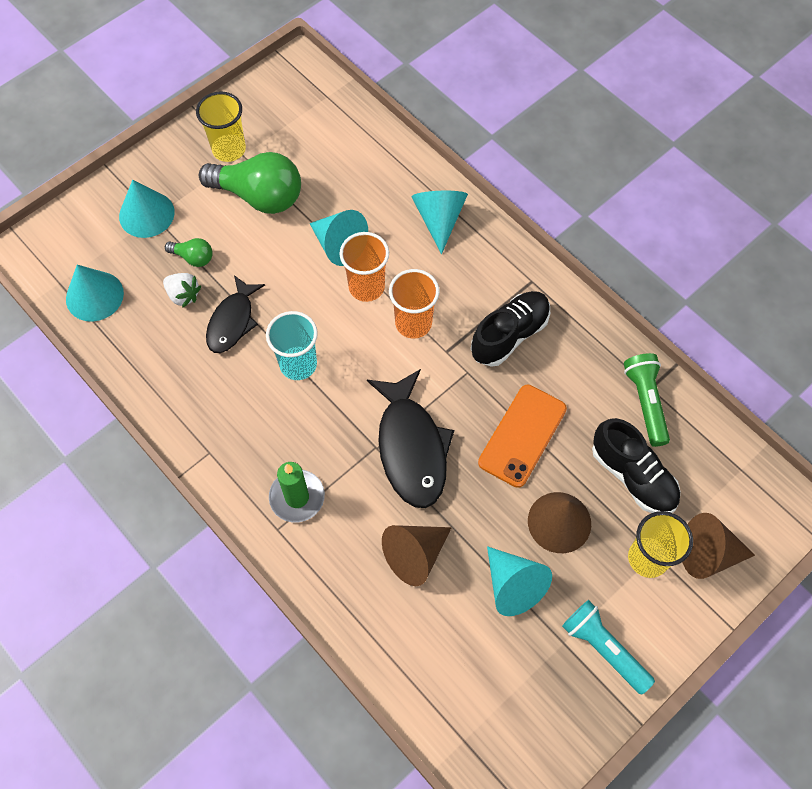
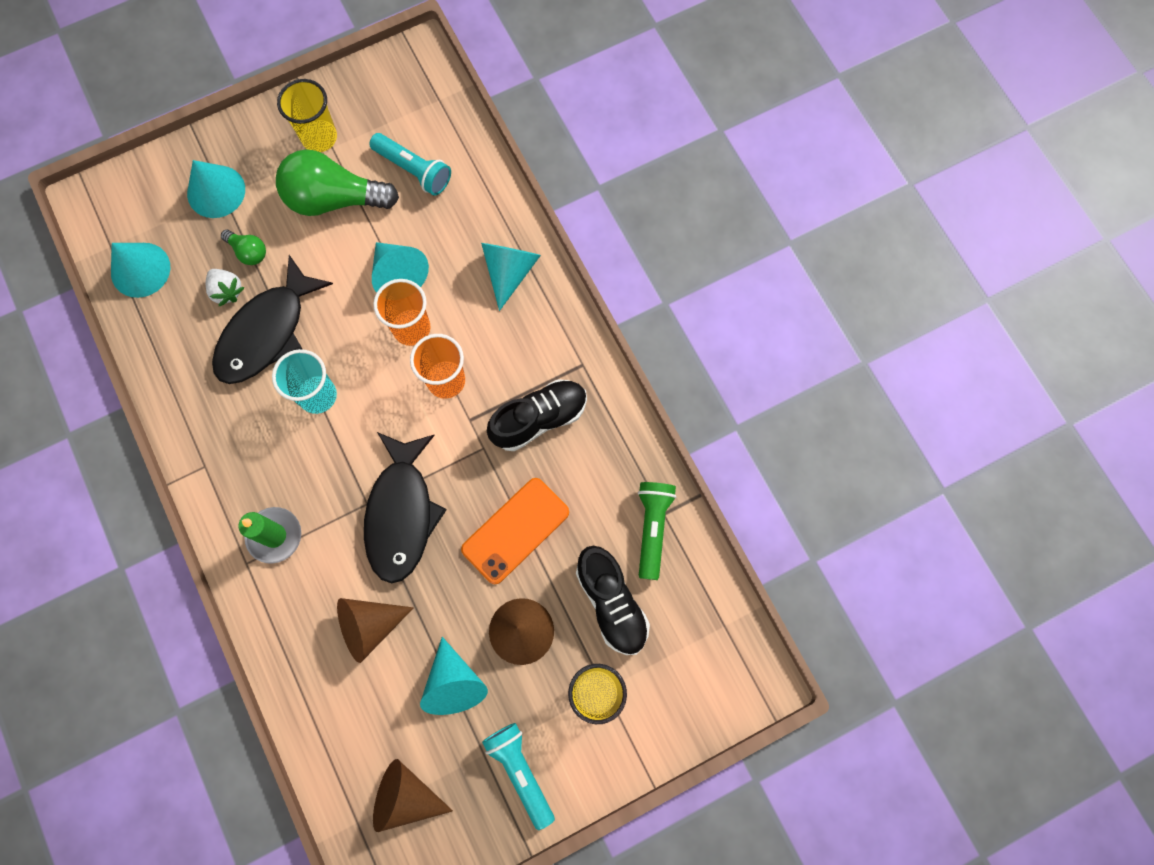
camera: 15 degrees right, 10 degrees up
green light bulb [199,152,301,214] -> green light bulb turned 150 degrees clockwise [276,149,399,216]
black fish [206,275,265,353] -> black fish [212,255,333,384], size x1.57
brown cone [682,513,755,579] -> brown cone moved to [373,759,453,832]
none -> turquoise flashlight [369,133,451,196]

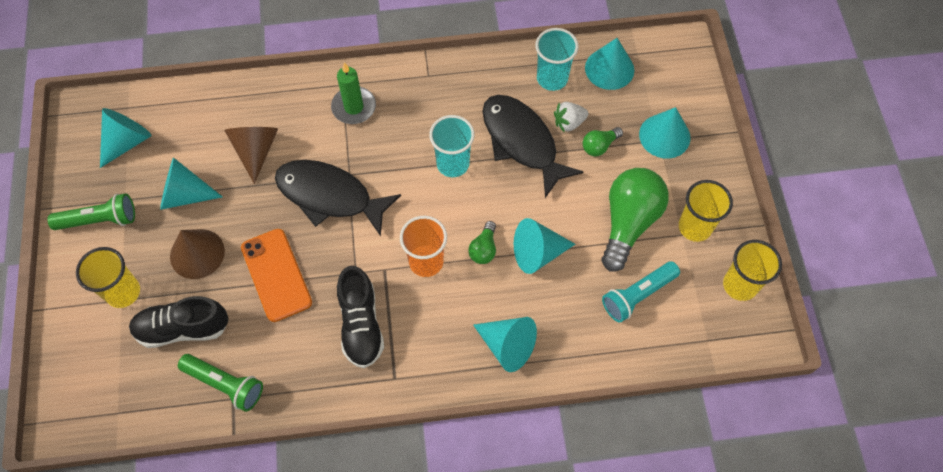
camera: 110 degrees right, 10 degrees down
orange cup [373,279,431,346] -> green light bulb [468,221,496,264]
brown cone [373,759,453,832] -> turquoise cone [100,108,152,168]
turquoise flashlight [482,723,555,830] -> green flashlight [47,194,135,230]
none -> turquoise cup [535,28,579,91]
none -> yellow cup [723,240,782,301]

